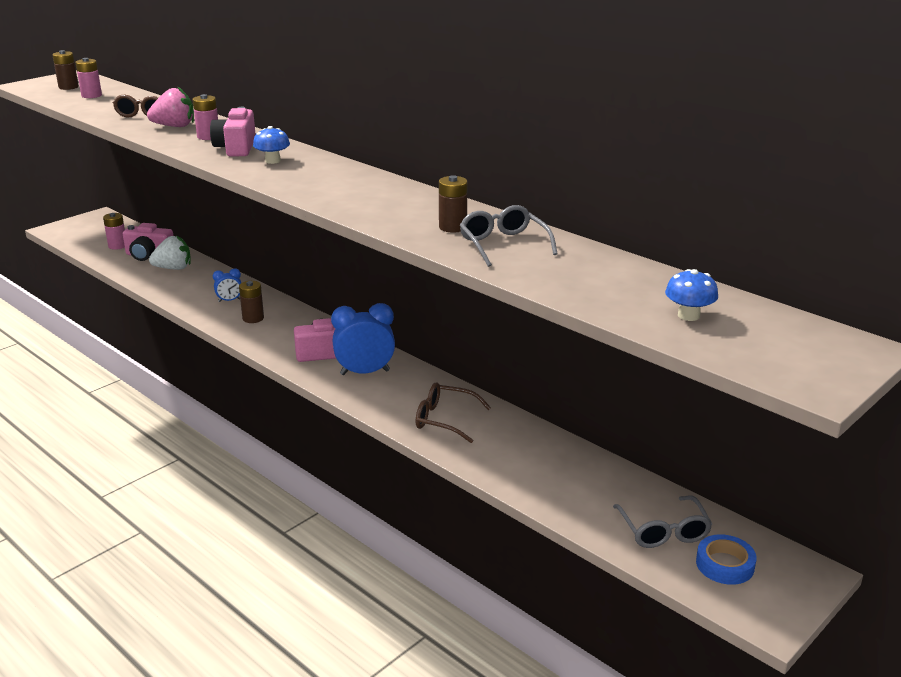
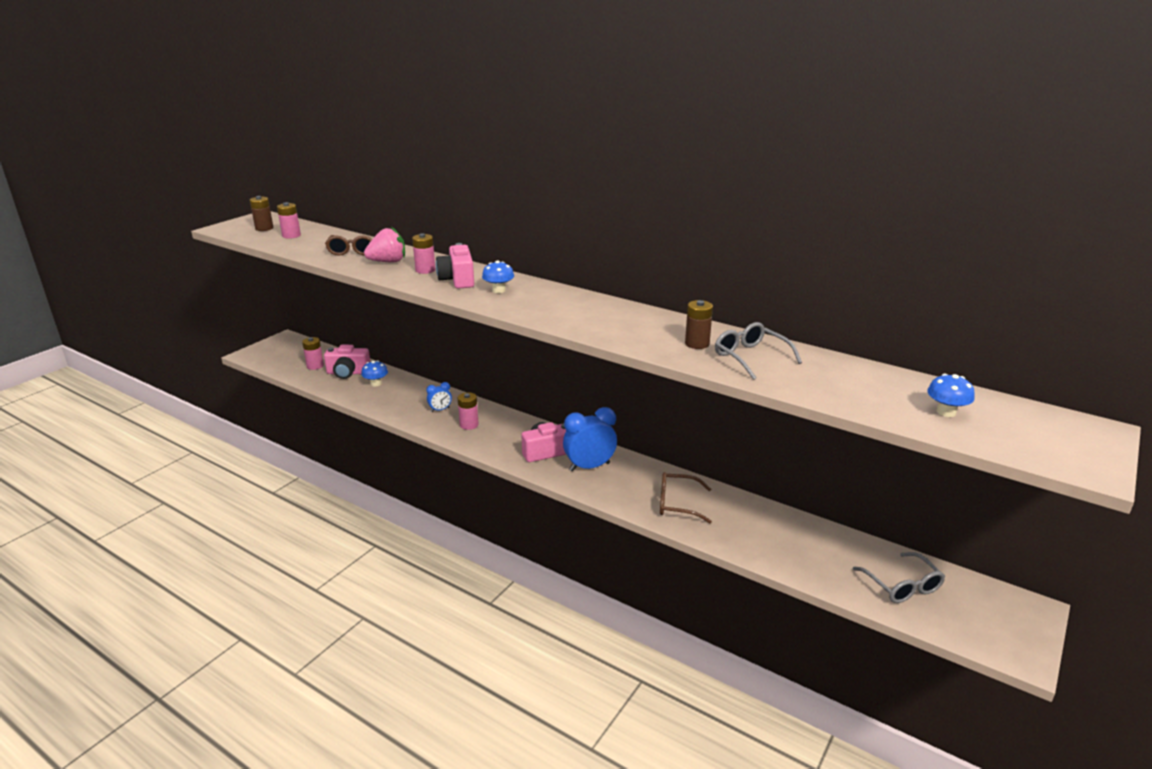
camera: 10 degrees left, 0 degrees up
white strawberry [149,235,191,270] -> blue mushroom [361,361,388,386]
brown battery [239,281,264,323] -> pink battery [458,392,479,430]
blue tape [696,534,757,585] -> none

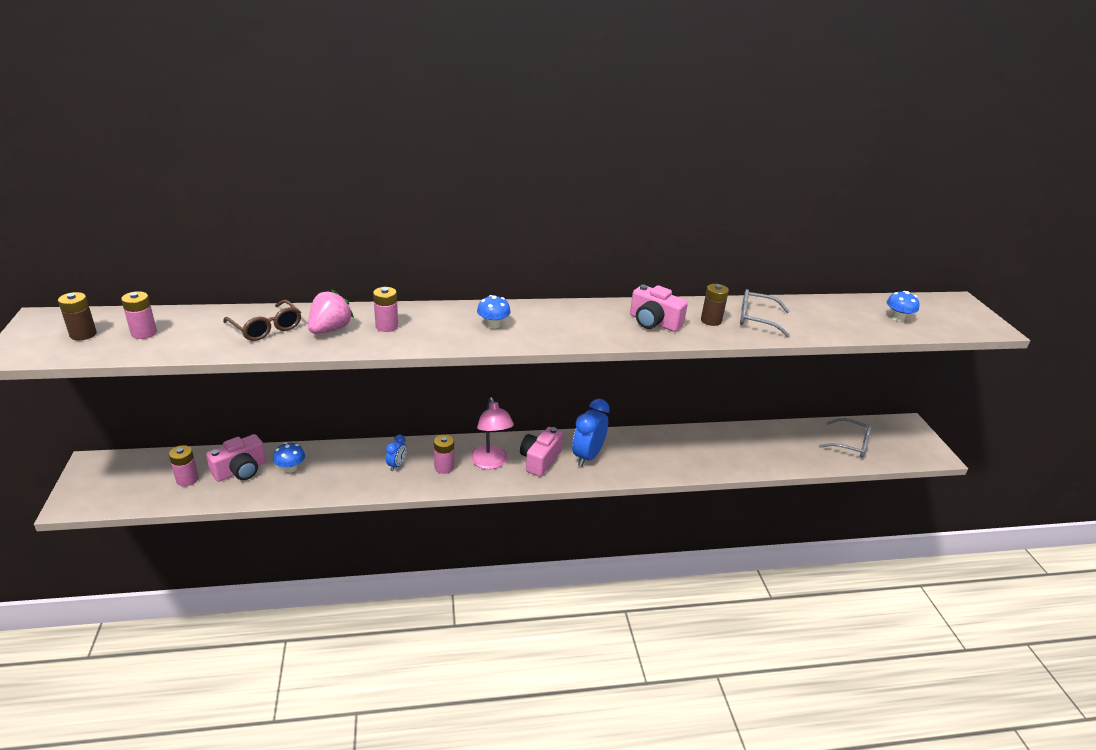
camera: 45 degrees left, 5 degrees up
pink camera [436,243,474,289] -> pink camera moved to [630,284,688,332]
brown glasses [660,472,712,523] -> none
none -> pink lamp [471,397,514,469]

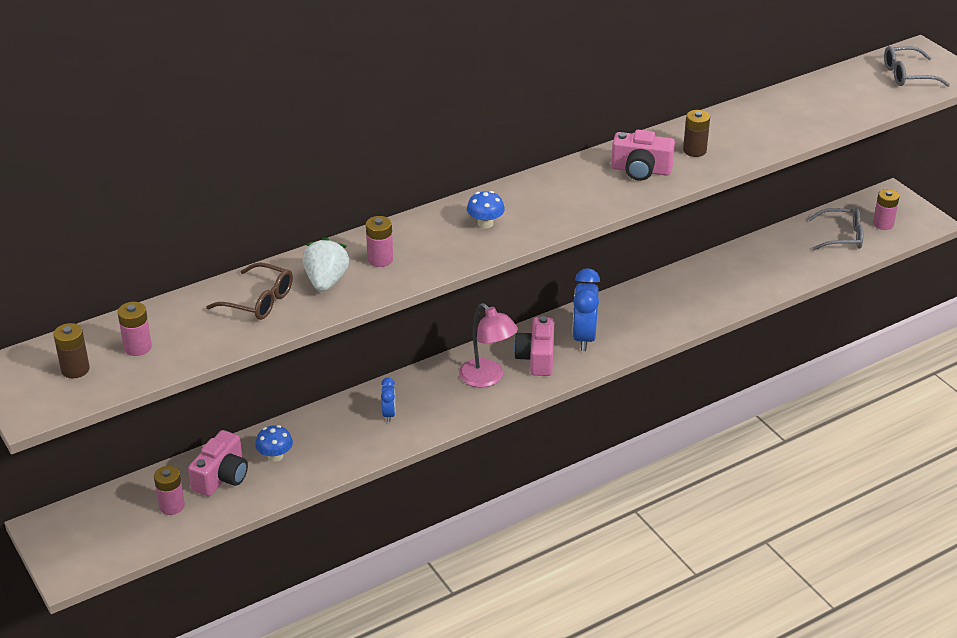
camera: 20 degrees left, 5 degrees up
pink strawberry [308,289,354,334] -> white strawberry [303,237,349,292]
pink battery [434,435,454,474] -> pink battery moved to [873,189,899,230]
grey glasses [740,289,790,337] -> grey glasses moved to [884,46,950,87]
blue mushroom [887,291,920,321] -> none

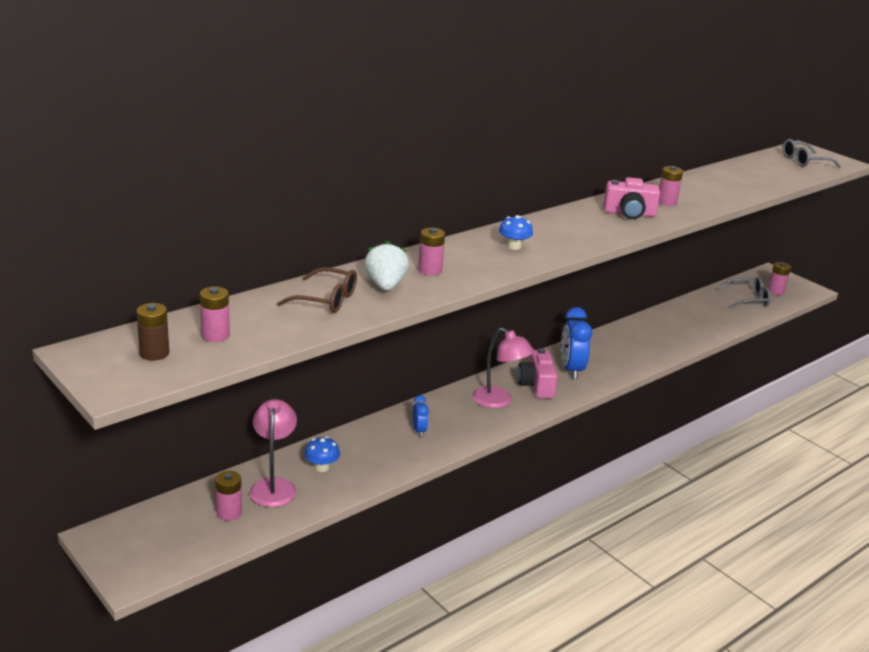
camera: 10 degrees left, 10 degrees down
pink camera [188,430,248,496] -> pink lamp [250,399,297,507]
brown battery [683,110,710,157] -> pink battery [659,166,683,206]

